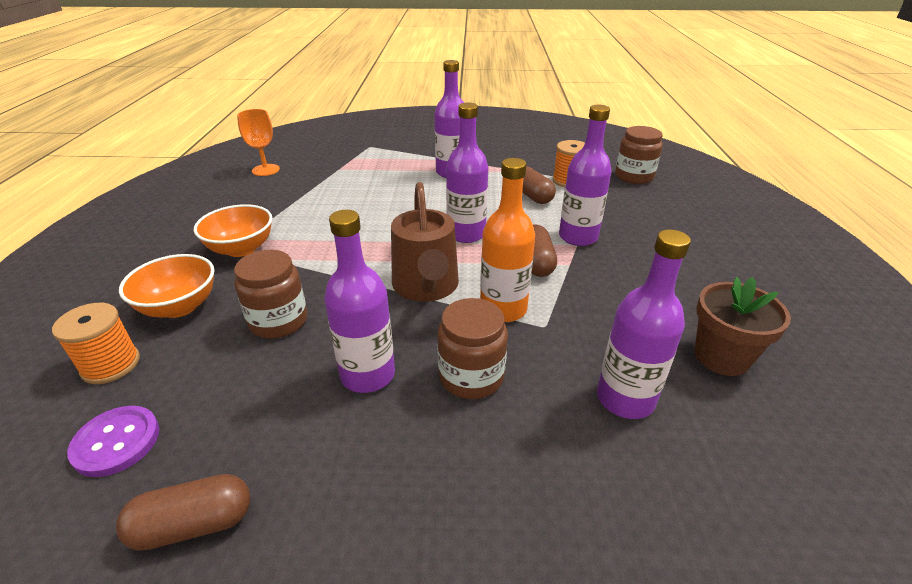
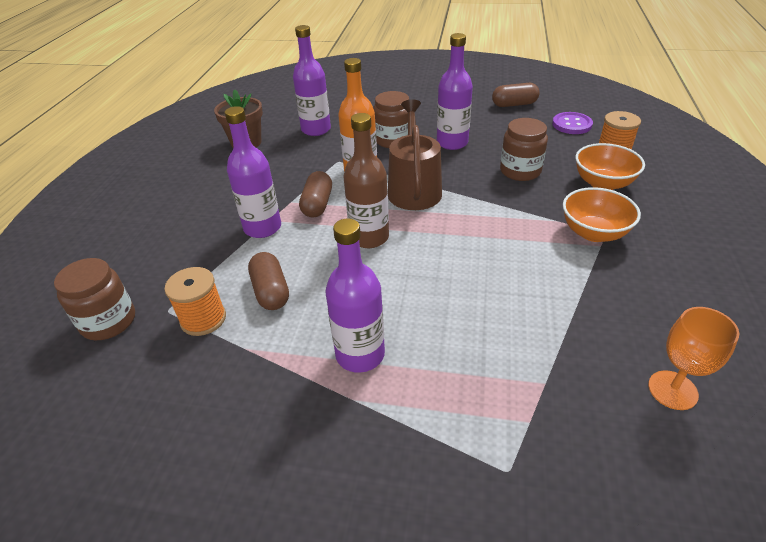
camera: 170 degrees left, 5 degrees up
purple bottle [446,102,488,243] -> brown bottle [343,113,389,248]

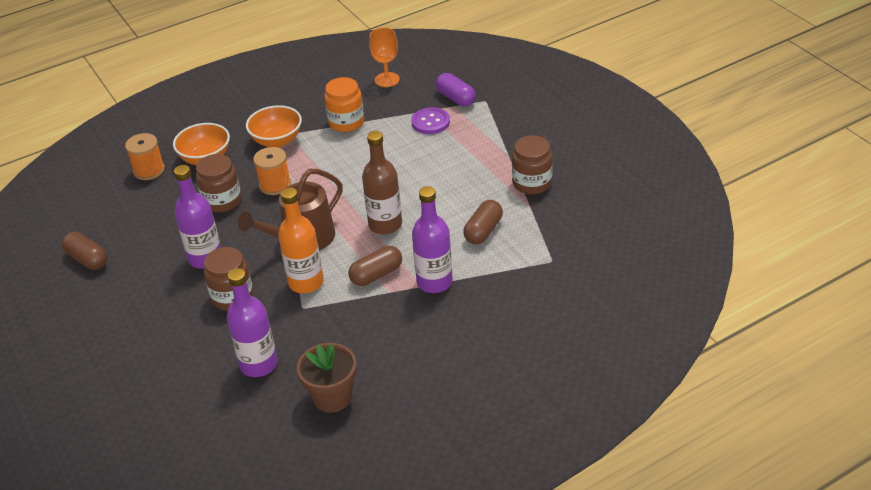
camera: 130 degrees left, 0 degrees up
brown jar [54,258,135,341] -> brown jar moved to [512,135,553,195]
orange spool [164,267,226,336] -> orange spool moved to [253,147,291,195]
purple bottle [325,218,385,373] -> none
purple button [552,112,593,134] -> purple button moved to [411,107,450,134]
none -> orange jar [324,77,364,132]
none -> purple capsule [436,73,476,106]

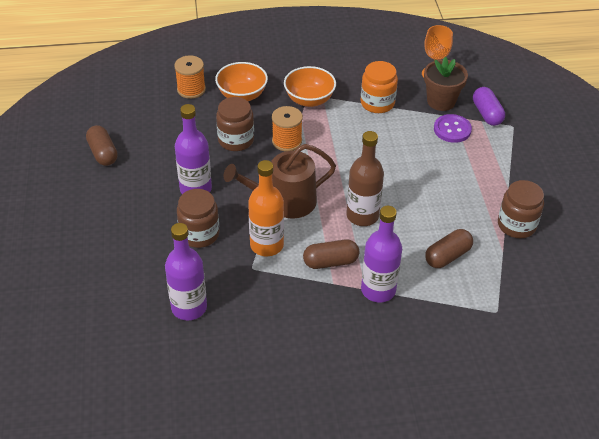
camera: 20 degrees right, 5 degrees up
brown flower pot [297,343,356,413] -> brown flower pot moved to [424,57,468,111]

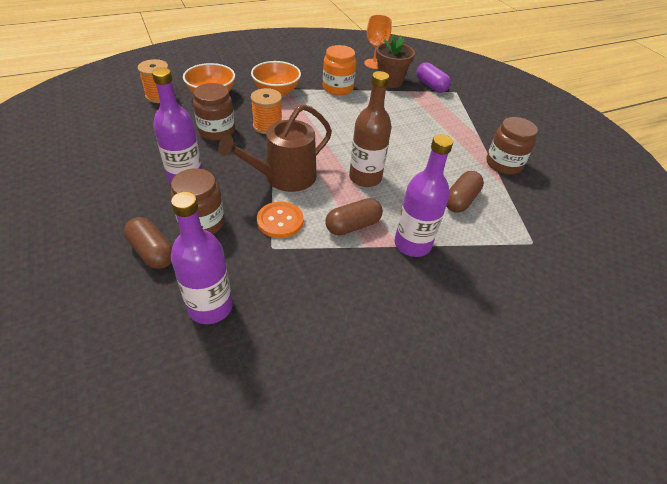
camera: 20 degrees left, 0 degrees up
brown capsule [86,125,118,166] -> brown capsule moved to [124,217,173,269]
orange bottle [248,160,284,256] -> orange button [257,202,303,238]
purple button [434,114,472,143] -> none

